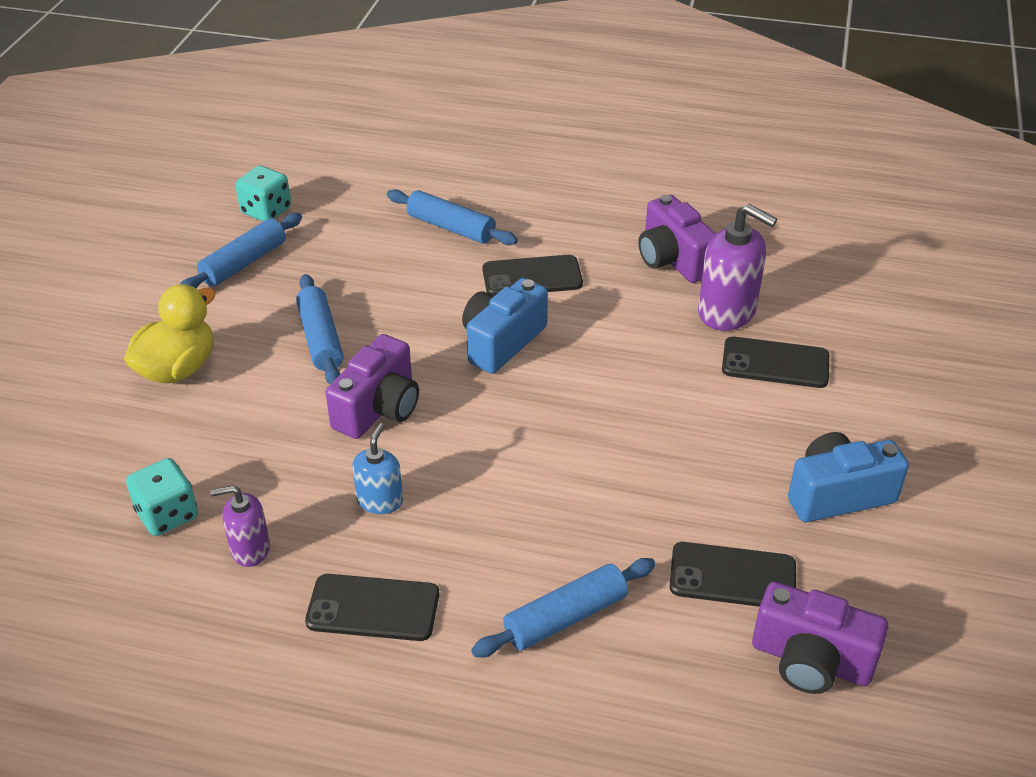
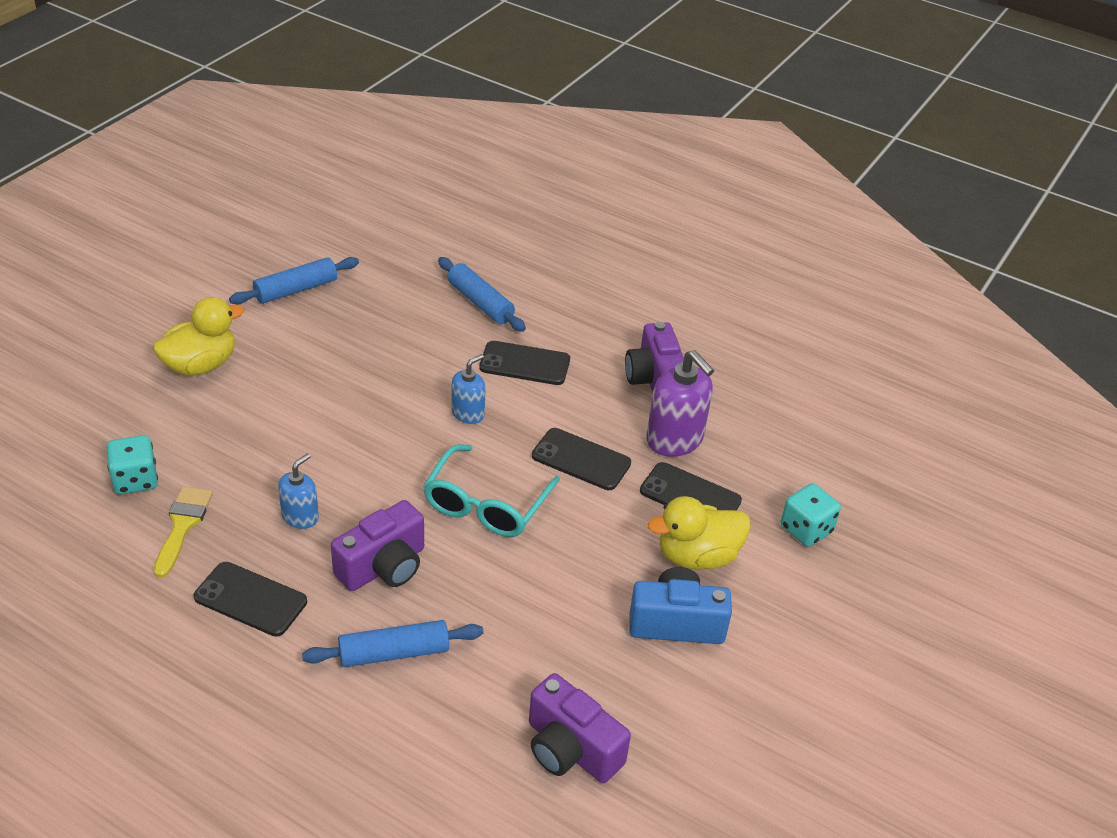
camera: 15 degrees right, 0 degrees up
purple soap dispenser [211,485,270,567] -> yellow brush [154,486,213,578]
turquoise dice [235,165,291,222] -> turquoise dice moved to [781,483,841,547]
blue rolling pin [296,274,344,384] -> none
purple camera [325,334,419,439] -> purple camera moved to [331,500,424,591]
blue camera [462,278,548,374] -> blue soap dispenser [451,354,486,424]
black phone [670,542,796,607] -> black phone moved to [532,428,631,490]
none -> turquoise glasses [423,444,560,537]
none -> yellow duck [647,496,751,570]

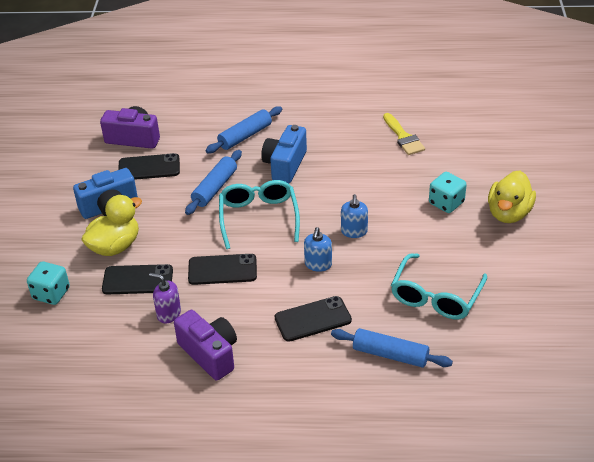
camera: 155 degrees right, 0 degrees up
turquoise dice [107,435,158,494] -> turquoise dice moved to [429,172,467,213]
black phone [194,562,307,637] -> black phone moved to [118,153,180,180]
blue rolling pin [229,257,359,305] -> blue rolling pin moved to [185,150,242,215]
blue soap dispenser [278,453,319,529] -> blue soap dispenser moved to [341,194,368,238]
purple camera [331,500,424,591] -> blue camera [261,125,307,183]
purple soap dispenser [647,350,714,457] -> purple soap dispenser [149,273,181,323], size x0.59
none -> turquoise glasses [391,253,487,319]

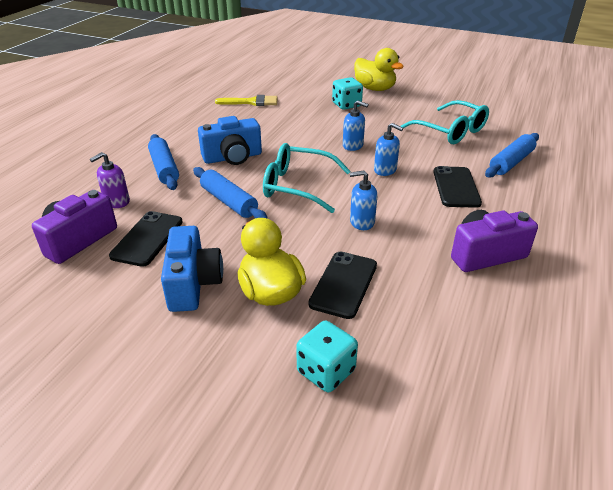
camera: 70 degrees left, 5 degrees down
purple soap dispenser [149,273,181,323] -> purple soap dispenser moved to [90,152,130,208]
black phone [188,254,257,285] -> blue soap dispenser [350,170,377,230]
blue camera [261,125,307,183] -> blue camera turned 60 degrees counterclockwise [198,116,262,165]

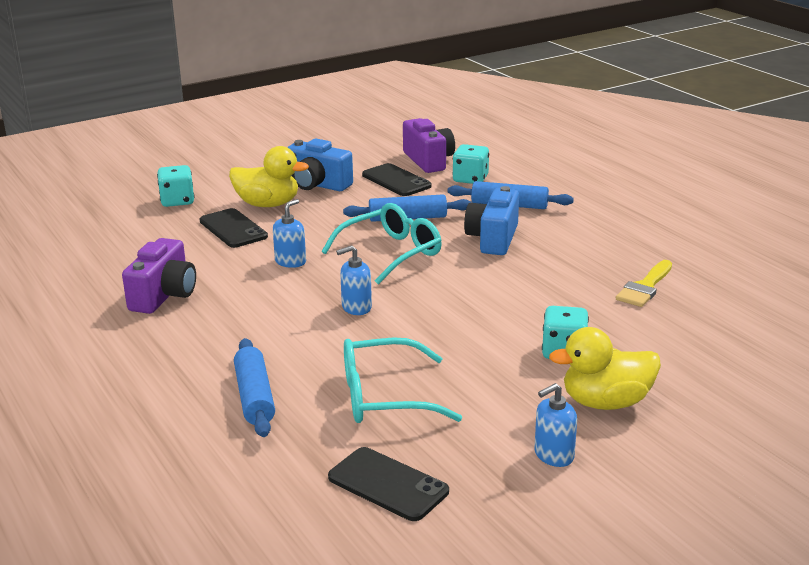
camera: 125 degrees right, 10 degrees down
purple soap dispenser [90,152,130,208] -> turquoise dice [452,144,489,184]
blue soap dispenser [343,100,368,151] -> blue soap dispenser moved to [534,383,577,467]
black phone [433,166,482,208] -> black phone moved to [328,447,449,521]

